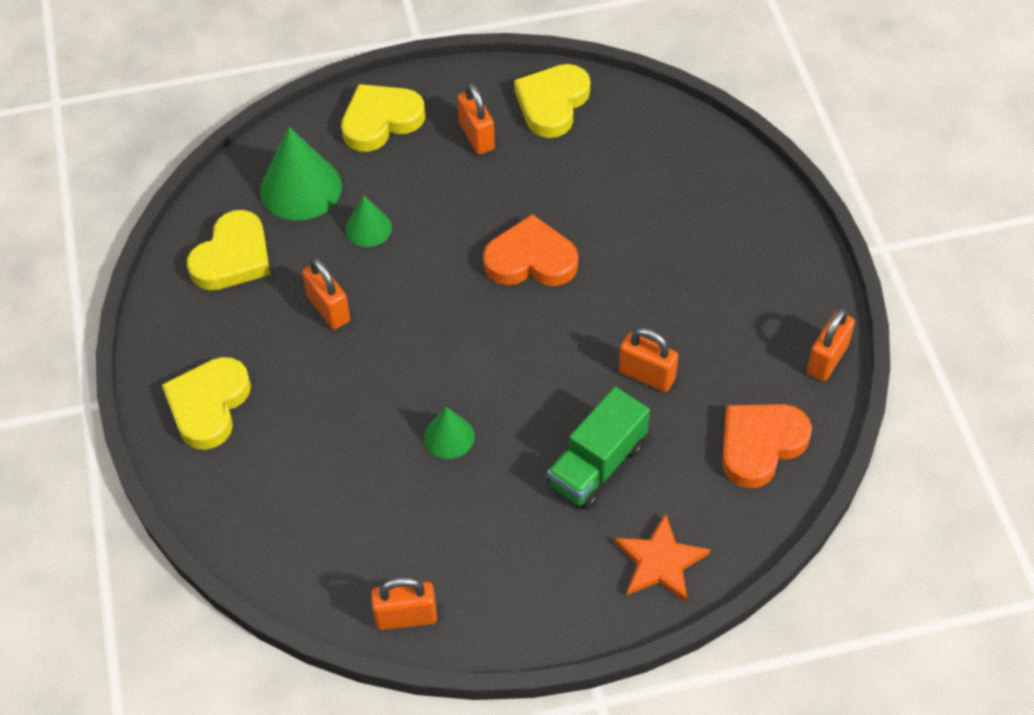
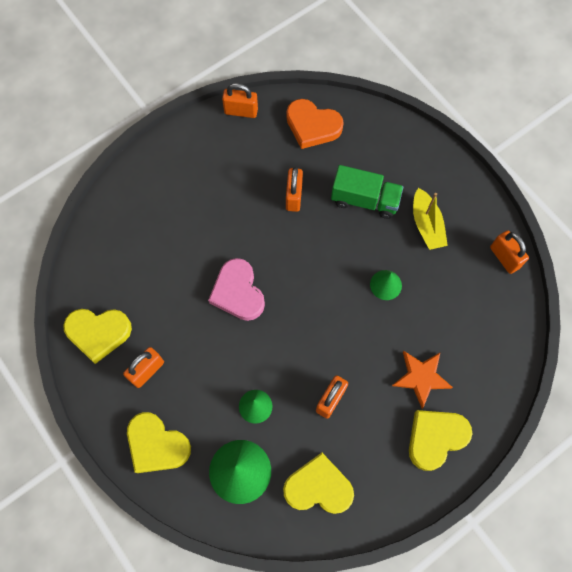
camera: 115 degrees left, 15 degrees up
yellow heart [162,357,251,450] -> yellow heart turned 150 degrees clockwise [409,410,472,471]
orange heart [483,214,578,286] -> pink heart [208,258,265,321]
orange star [615,514,710,603] -> orange star moved to [392,351,453,409]
none -> yellow boat [413,188,448,250]

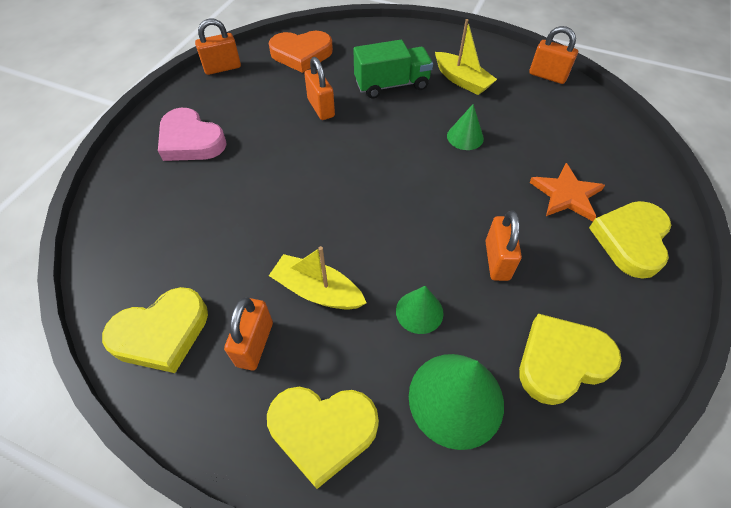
camera: 30 degrees left, 15 degrees down
pink heart [208,258,265,321] -> pink heart moved to [158,108,227,161]
none -> yellow boat [269,246,366,310]

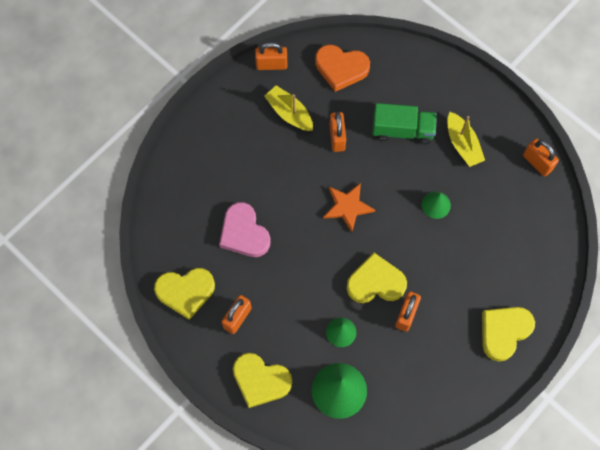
camera: 20 degrees right, 15 degrees up
pink heart [158,108,227,161] -> pink heart moved to [219,202,271,257]
yellow boat [269,246,366,310] -> yellow boat moved to [264,85,313,131]
yellow heart [519,314,622,405] -> yellow heart moved to [347,253,407,303]
orange star [529,163,605,221] -> orange star moved to [323,183,375,232]

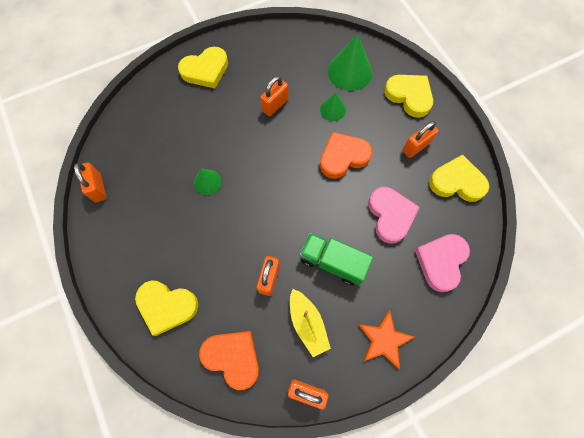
camera: 160 degrees left, 0 degrees up
orange star [323,183,375,232] -> orange star moved to [359,310,415,369]
yellow heart [347,253,407,303] -> yellow heart moved to [135,280,199,336]
green truck [372,103,437,144] -> green truck moved to [300,233,373,285]
yellow boat [447,112,485,167] -> none
none -> orange heart [320,132,372,179]
none -> pink heart [415,234,470,292]

